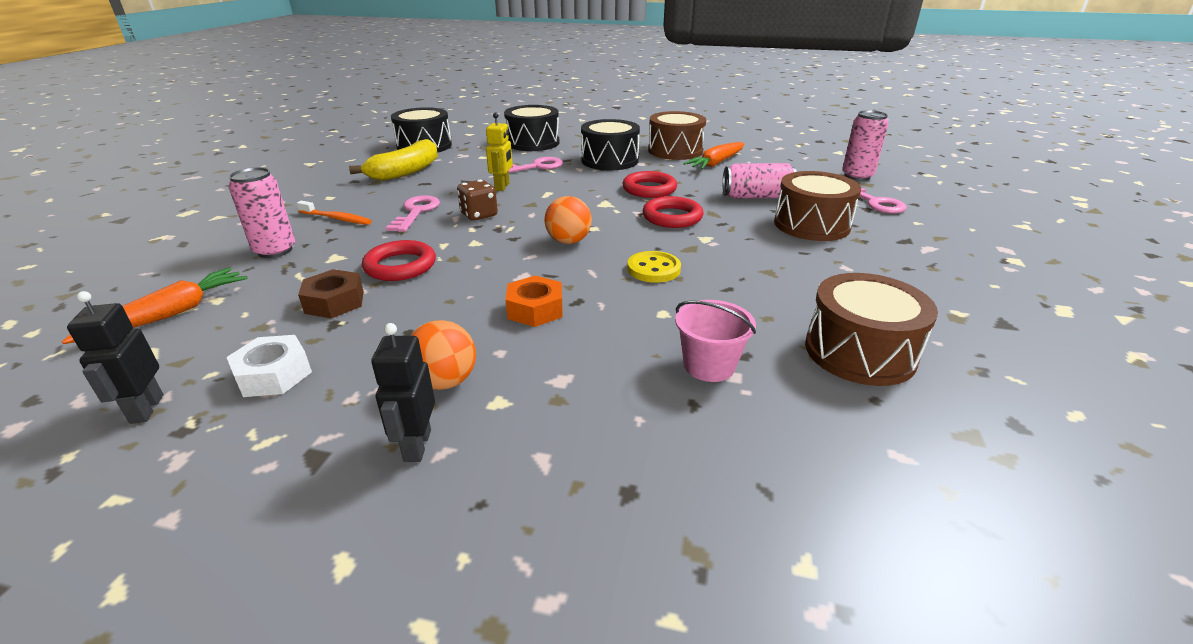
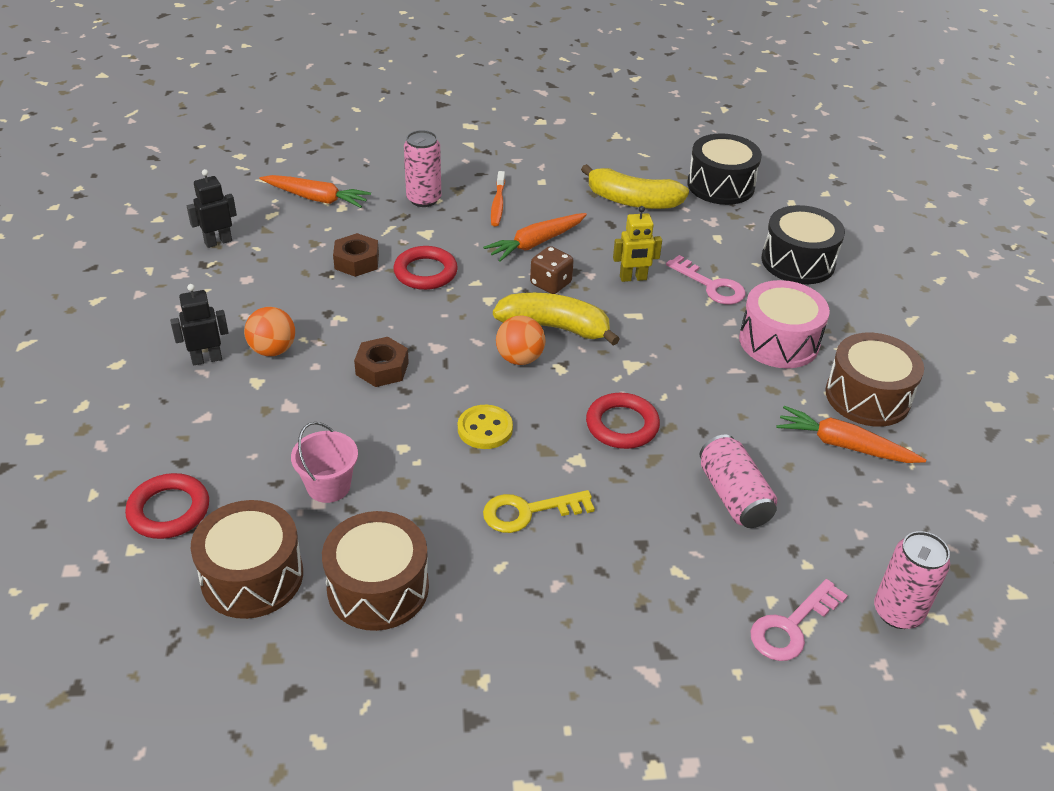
camera: 70 degrees right, 10 degrees up
white nut [227,335,312,397] -> none
pink key [386,195,440,232] -> orange carrot [483,213,587,262]
orange nut [506,275,563,327] -> brown nut [354,337,409,387]
black drum [581,119,640,170] -> pink drum [739,280,830,368]
red ring [622,171,677,198] -> red ring moved to [125,473,209,539]
brown drum [774,171,861,241] -> brown drum moved to [191,500,303,619]
none -> yellow key [483,490,595,533]
none -> yellow banana [493,293,620,346]

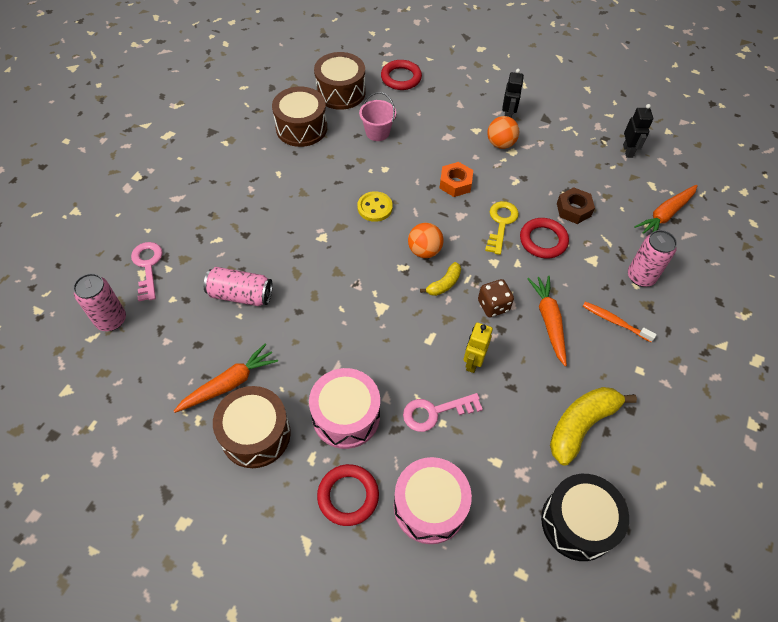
camera: 120 degrees right, 15 degrees up
brown nut [354,337,409,387] -> orange nut [439,162,473,197]
yellow key [483,490,595,533] -> yellow key moved to [485,201,519,255]
yellow banana [493,293,620,346] -> yellow banana [420,262,461,296], size x0.53
red ring [586,393,660,449] -> red ring moved to [317,464,379,526]
black drum [762,205,845,284] -> pink drum [394,457,472,544]

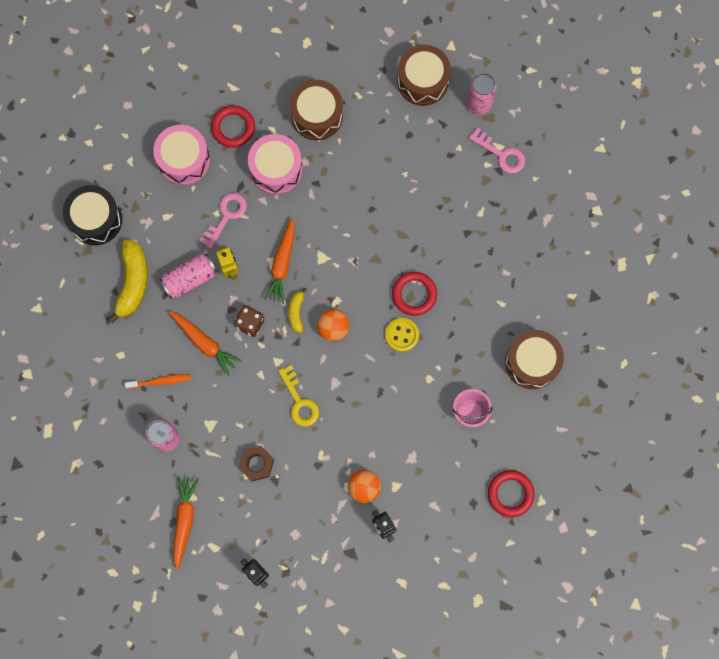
camera: 140 degrees right, 20 degrees up
orange carrot [174,343,278,413] -> orange carrot moved to [264,218,295,304]
pink can [204,267,273,306] -> pink can moved to [159,253,217,299]
brown drum [314,52,366,110] -> brown drum moved to [397,45,451,106]
orange nut [439,162,473,197] -> none
red ring [520,218,569,258] -> red ring moved to [392,272,437,316]

